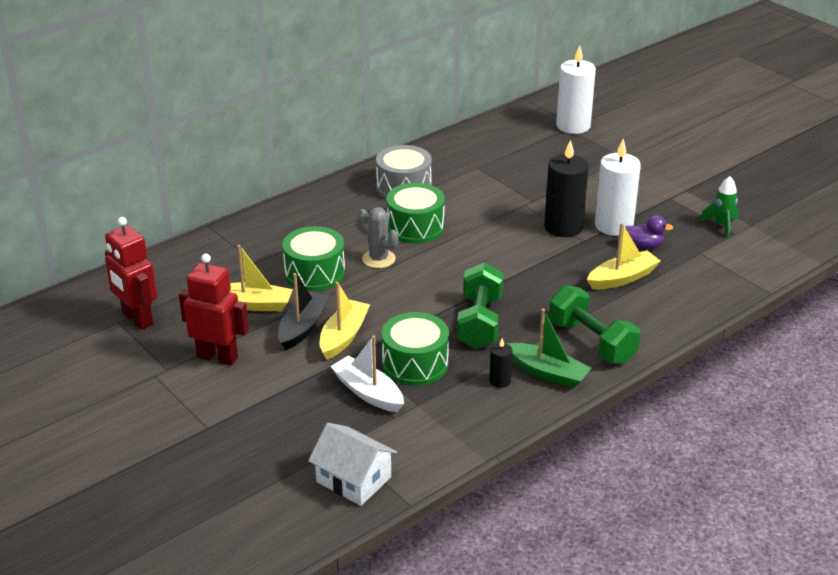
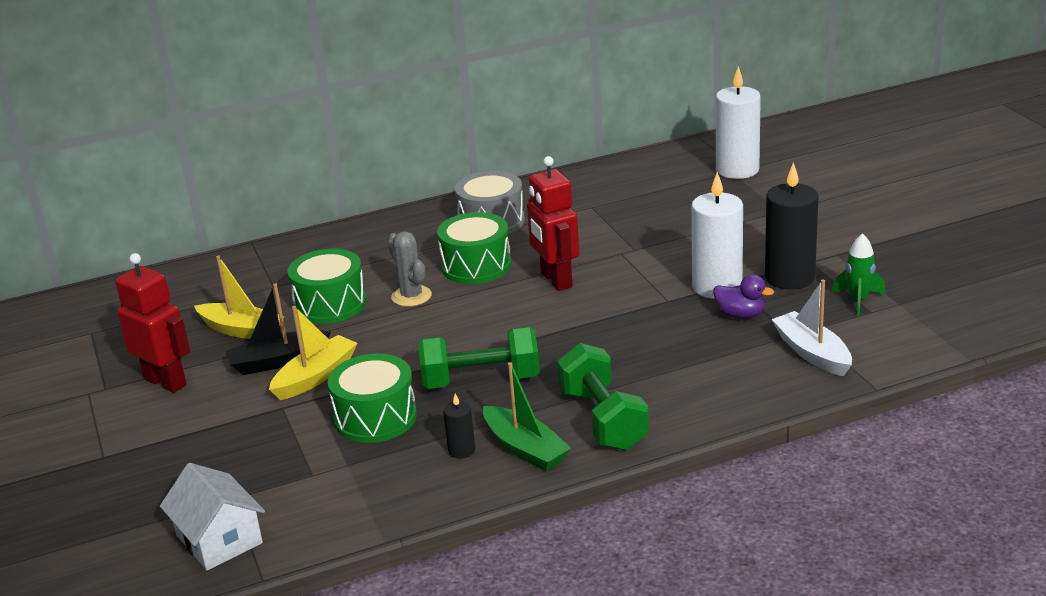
camera: 20 degrees right, 5 degrees down
red robot [105,217,157,330] -> red robot moved to [527,156,579,291]
black boat [278,273,330,350] -> black boat turned 150 degrees counterclockwise [225,284,331,375]
white boat [330,335,404,412] -> white boat moved to [771,280,852,376]
green dumbbell [457,262,503,349] -> green dumbbell turned 60 degrees clockwise [418,326,540,389]
black candle [544,139,589,237] -> black candle moved to [765,163,818,289]
yellow boat [587,223,660,290] -> none

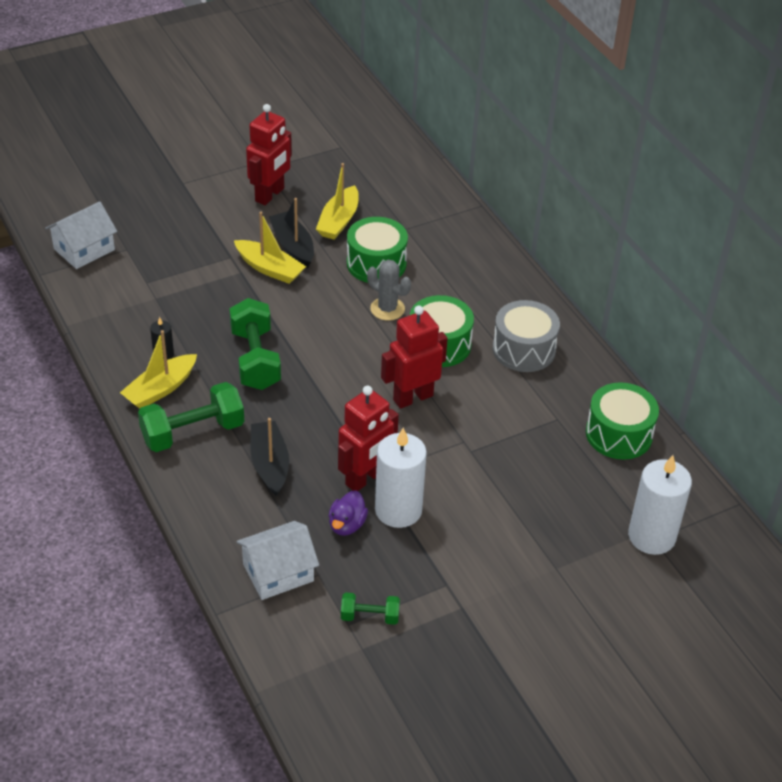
camera: 80 degrees right, 15 degrees up
green drum [328,354,417,443] -> green drum moved to [586,382,659,460]
grey cactus [387,231,432,307] -> grey cactus turned 75 degrees clockwise [367,260,411,320]
green boat [483,362,571,471] -> yellow boat [120,330,197,409]
black candle [765,163,818,289] -> none
white boat [771,280,852,376] -> white house [236,521,319,600]
green rocket [832,233,886,316] -> green dumbbell [341,592,400,625]
none -> black boat [251,418,289,496]
none -> red robot [338,386,399,491]

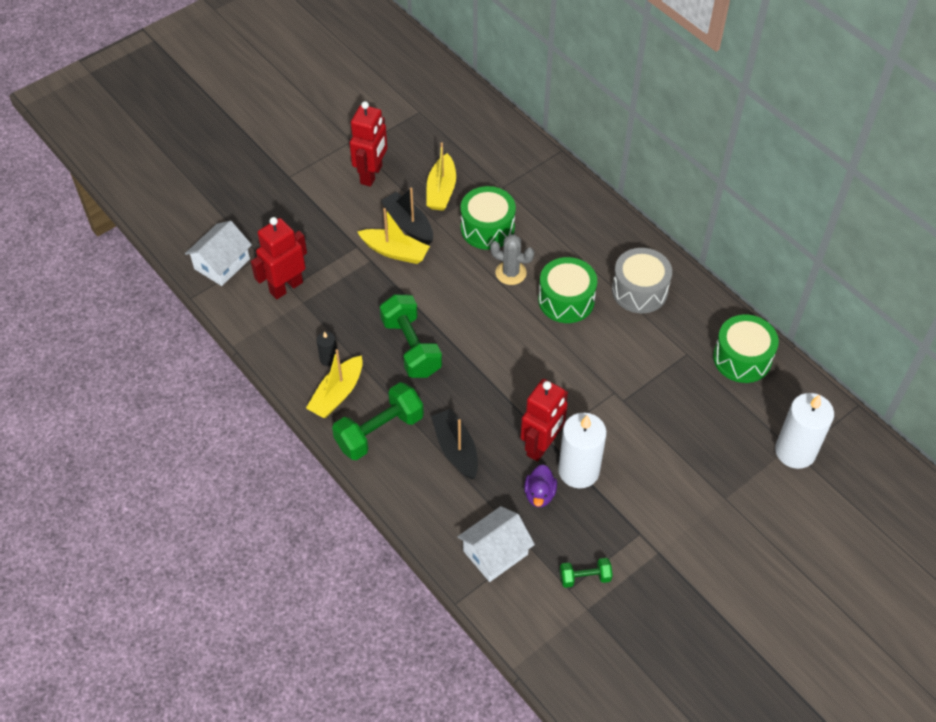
camera: 10 degrees left, 10 degrees up
red robot [381,305,448,409] -> red robot moved to [251,217,307,299]

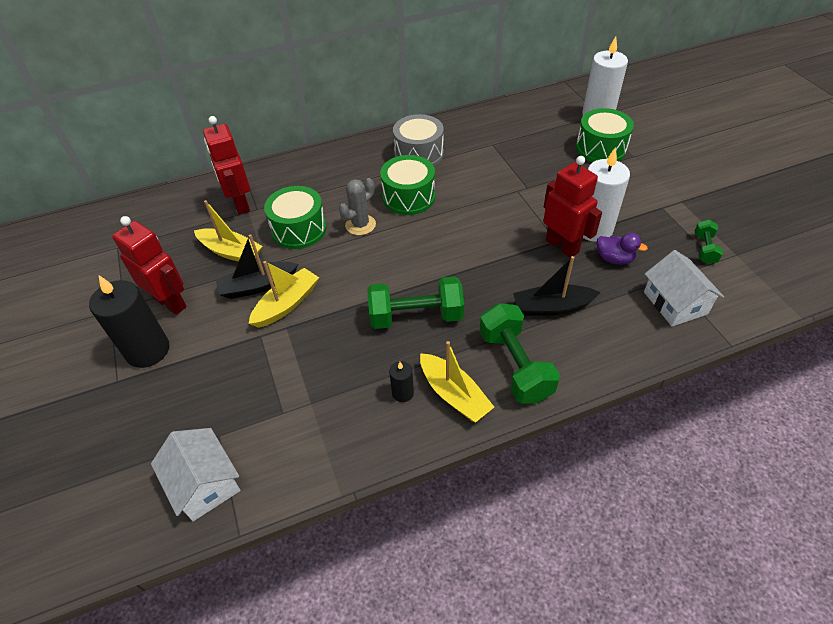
camera: 70 degrees left, 5 degrees down
red robot [251,217,307,299] -> red robot moved to [203,116,250,215]
green drum [713,315,779,383] -> green drum moved to [576,108,634,162]
none -> black candle [89,276,169,368]

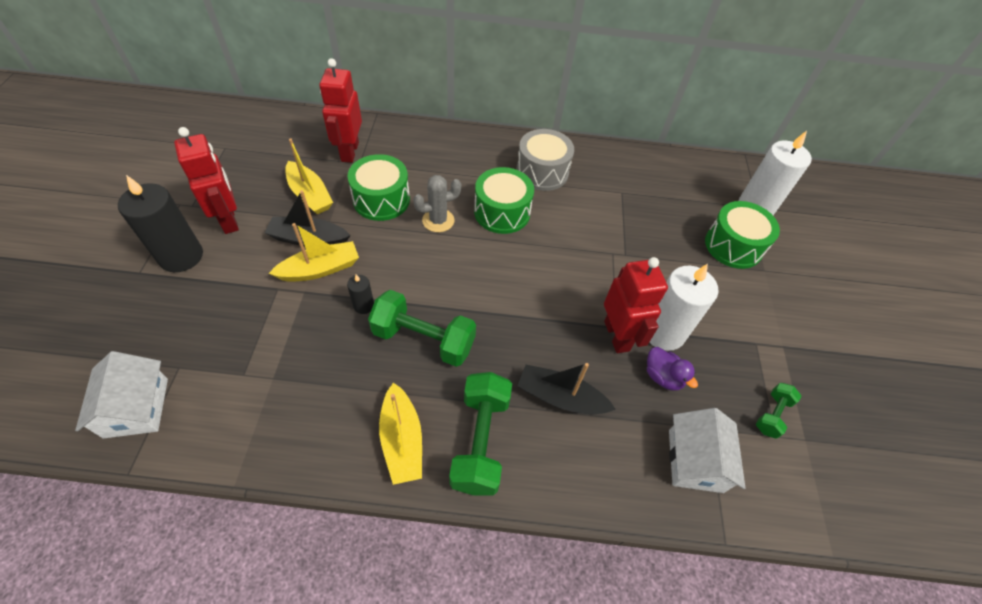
camera: 20 degrees right, 5 degrees up
black candle [389,361,414,402] -> black candle moved to [347,275,374,314]

